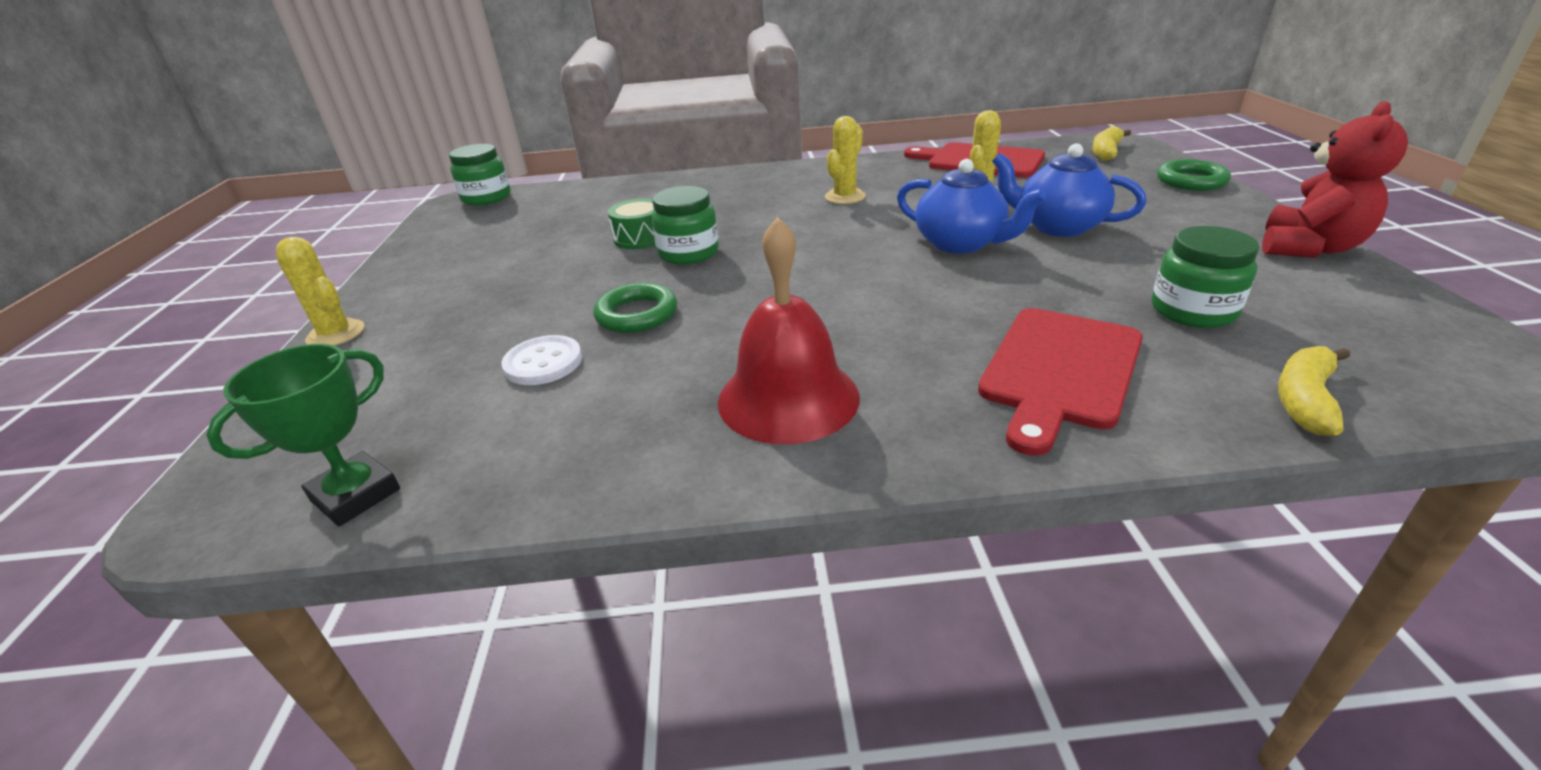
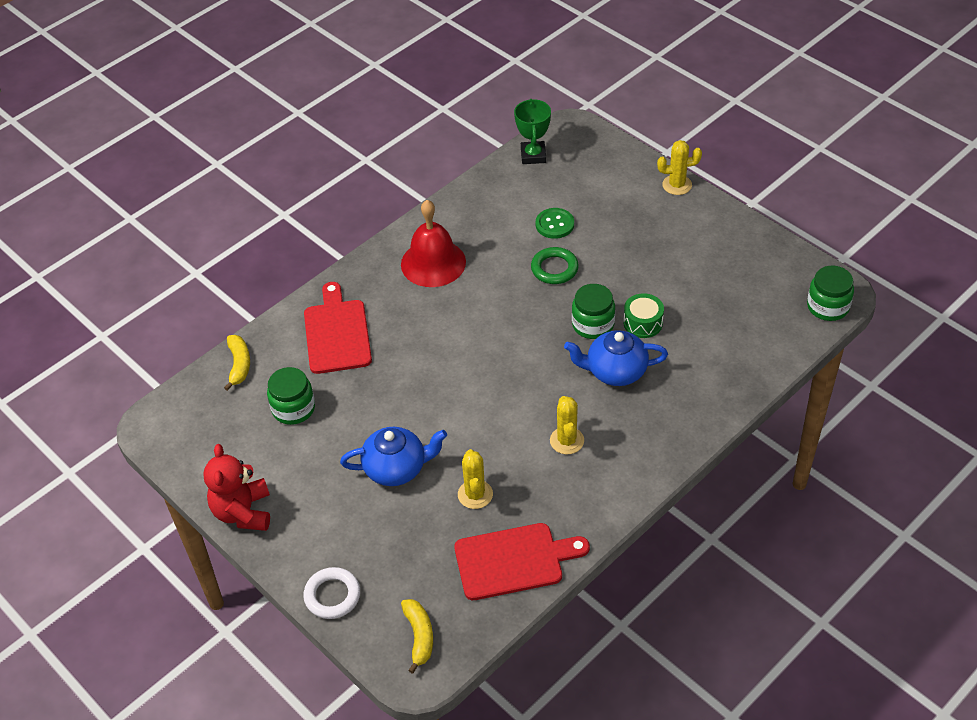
camera: 140 degrees right, 15 degrees up
white button [501,335,582,385] -> green button [536,208,574,239]
blue teapot [897,159,1046,254] -> blue teapot moved to [564,330,668,386]
green ring [1157,159,1231,191] -> white ring [303,567,360,619]

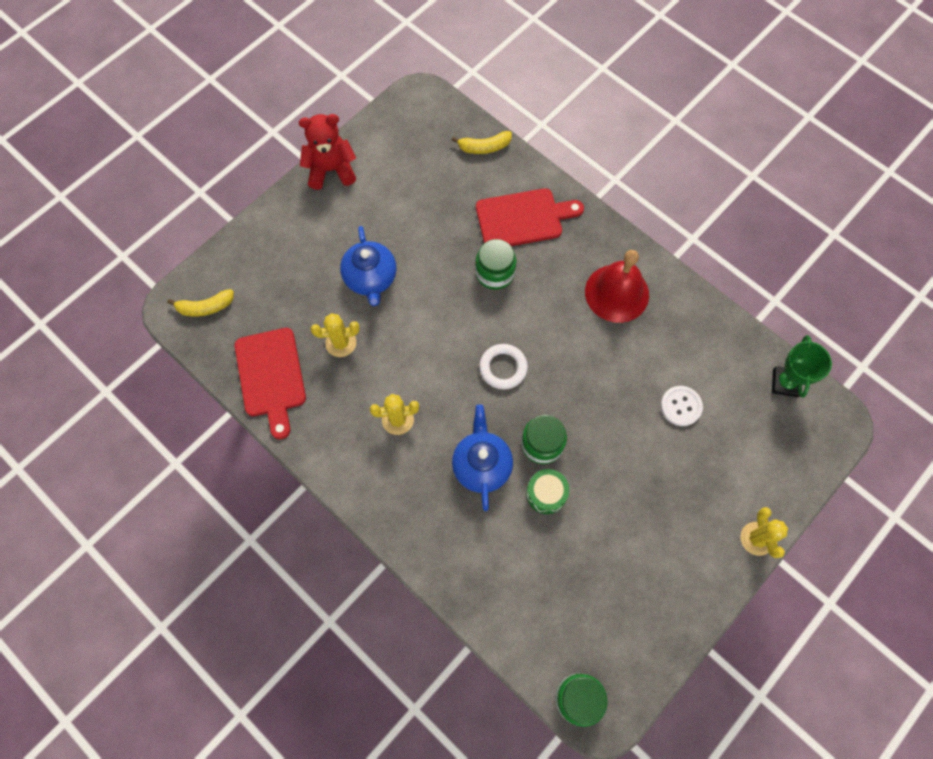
camera: 85 degrees right, 20 degrees up
green jar [267,367,315,425] -> green jar moved to [475,239,516,290]
white ring [303,567,360,619] -> white ring moved to [479,344,528,390]
green trophy [514,99,551,164] -> green trophy turned 75 degrees counterclockwise [772,335,832,398]
green ring [531,247,579,284] -> none
green button [536,208,574,239] -> white button [661,386,703,426]

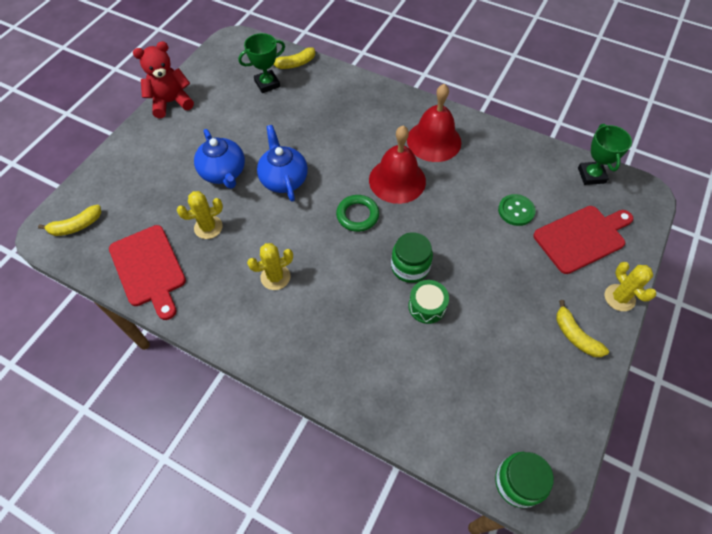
camera: 15 degrees left, 10 degrees down
blue teapot [452,404,513,511] -> blue teapot moved to [257,125,308,202]
green jar [475,239,516,290] -> none
red cutting board [476,188,584,246] -> red cutting board moved to [533,206,633,274]
white ring [479,344,528,390] -> green ring [336,195,379,232]
white button [661,386,703,426] -> green button [498,194,536,226]
none -> green trophy [238,33,285,93]
none -> red bell [369,126,426,204]
none -> yellow banana [556,300,609,357]

